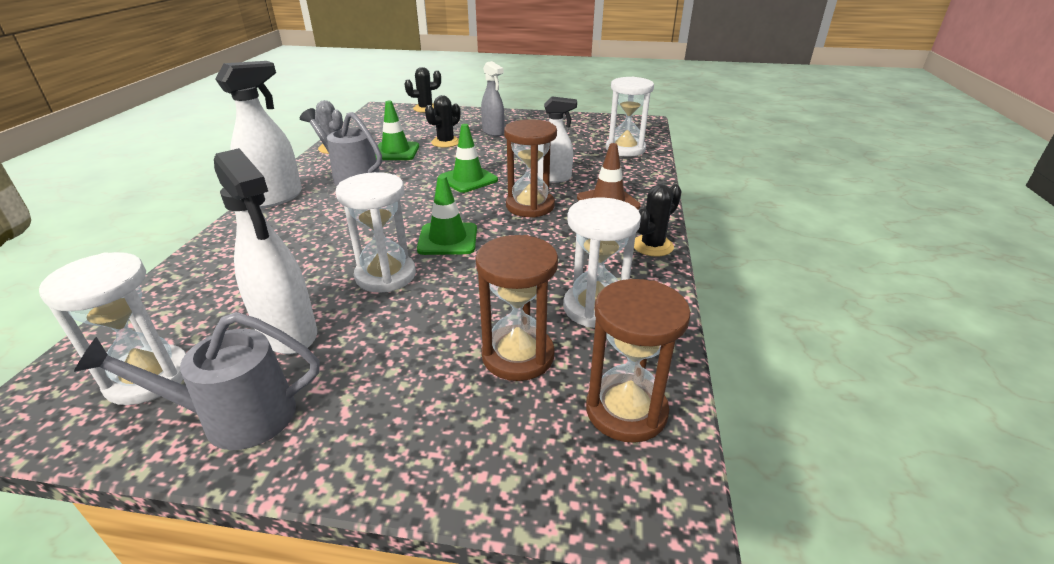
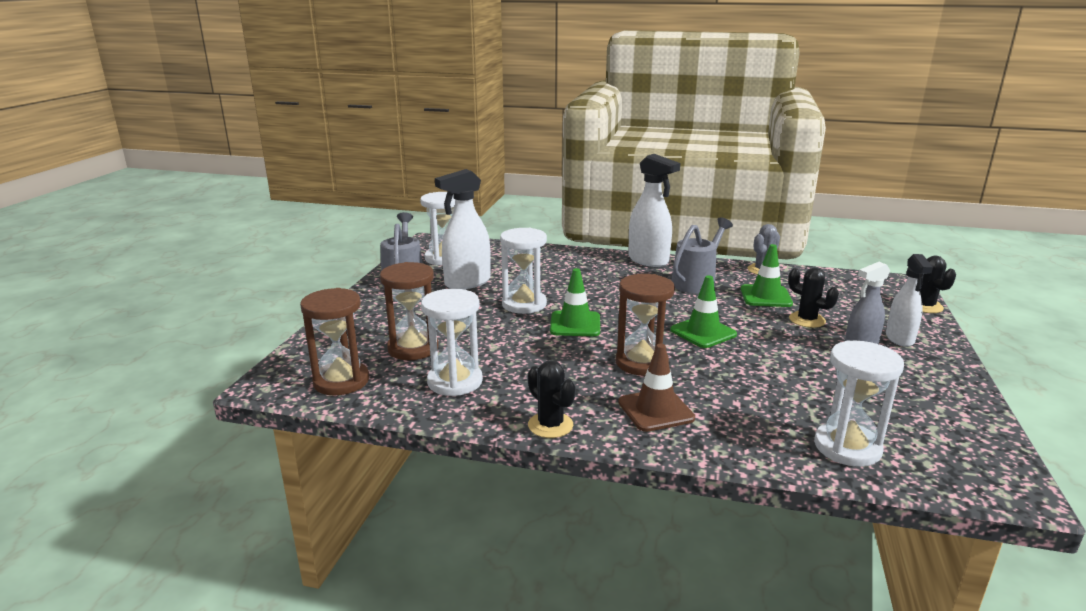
camera: 95 degrees right, 10 degrees down
white spray bottle [538,96,577,183] -> white spray bottle moved to [886,254,933,347]

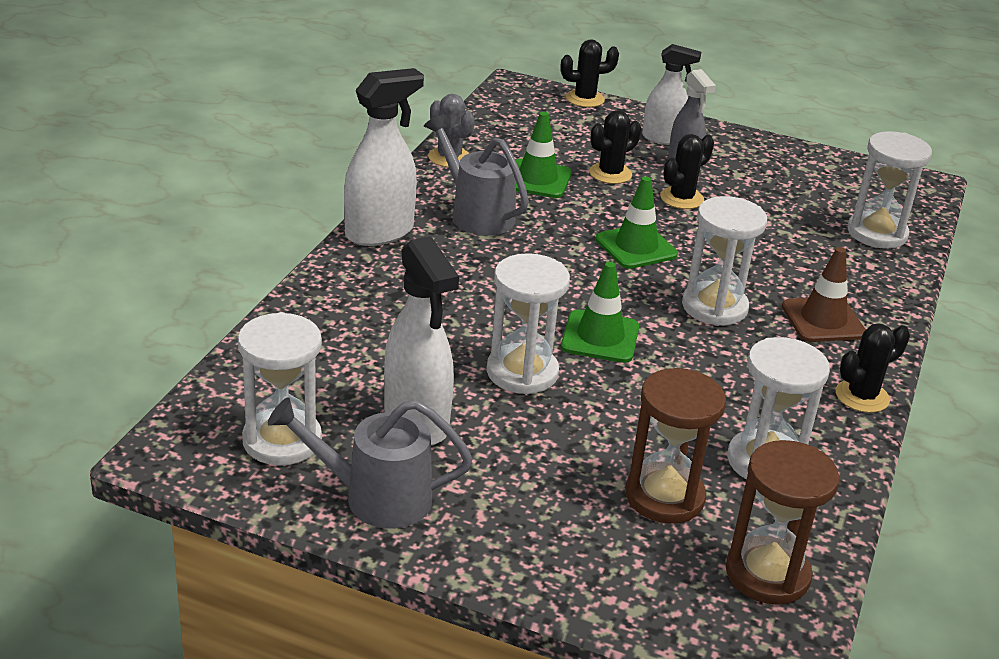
camera: 85 degrees left, 10 degrees up
brown hourglass [616,274,675,376] -> white hourglass [682,196,767,326]
none -> black cactus [660,134,714,209]

